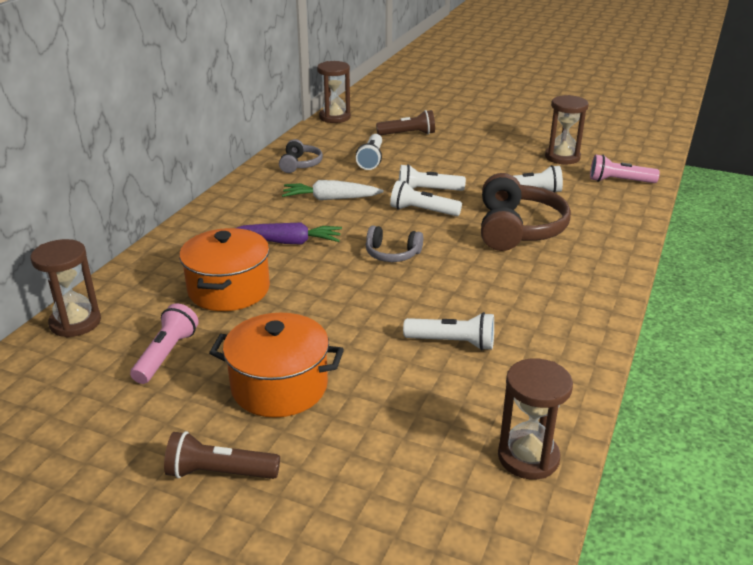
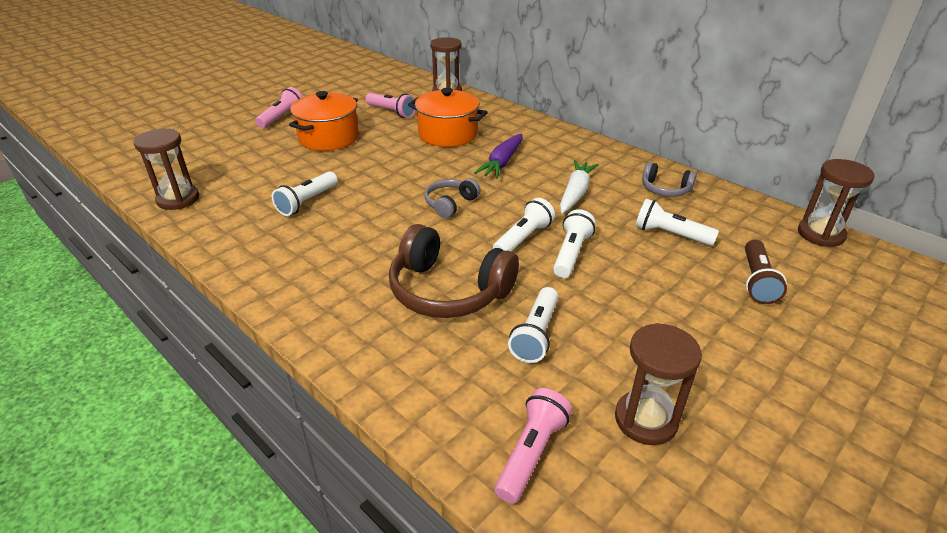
camera: 110 degrees right, 5 degrees up
brown flashlight [164,431,280,479] -> pink flashlight [255,87,303,128]

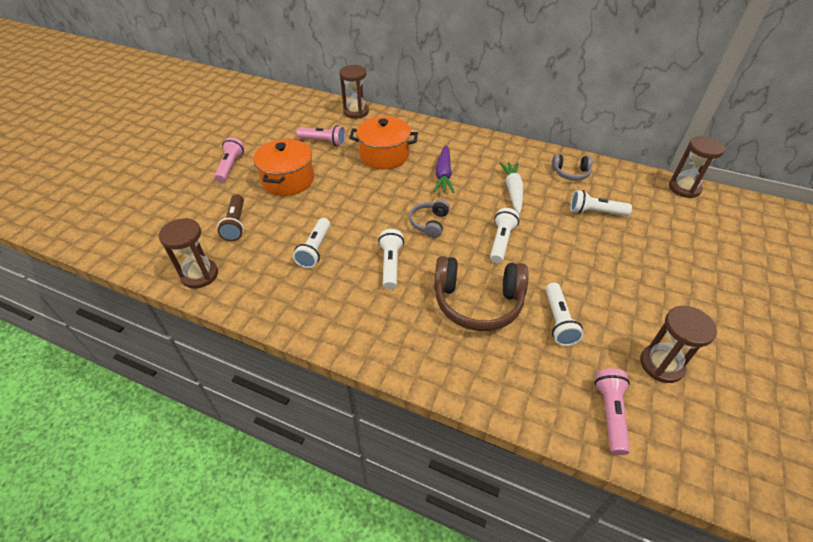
camera: 20 degrees left, 10 degrees up
white flashlight [553,209,596,278] -> white flashlight moved to [378,229,404,289]
brown flashlight [745,240,787,304] -> brown flashlight moved to [218,194,244,241]

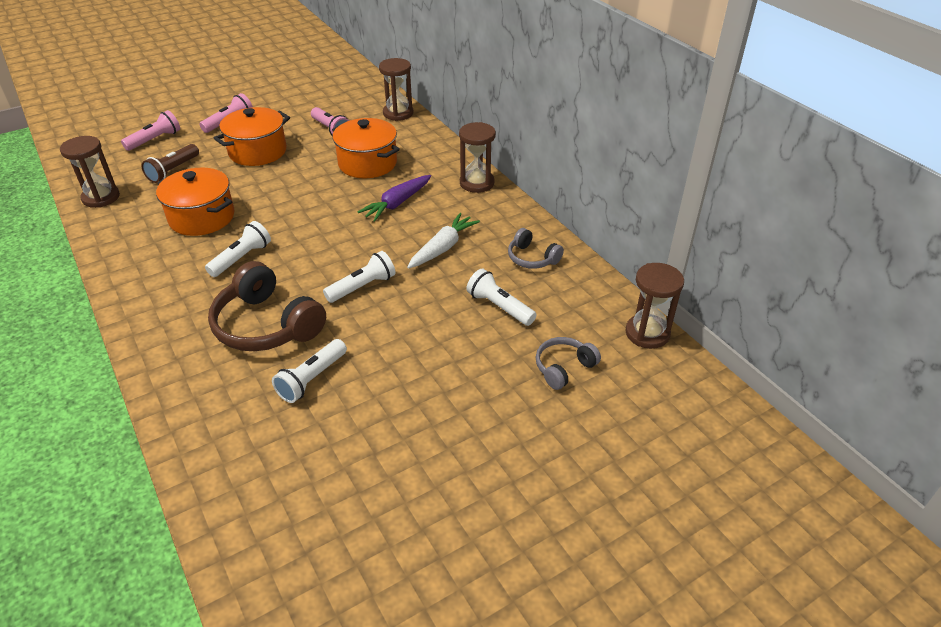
camera: 35 degrees right, 5 degrees down
white flashlight [293,218,330,268] -> orange pot [156,168,235,236]
grey headphones [409,199,450,238] -> grey headphones moved to [536,337,601,390]
pink flashlight [594,368,630,455] -> pink flashlight moved to [121,110,180,151]
brown hourglass [640,306,717,383] -> brown hourglass moved to [459,122,496,193]

